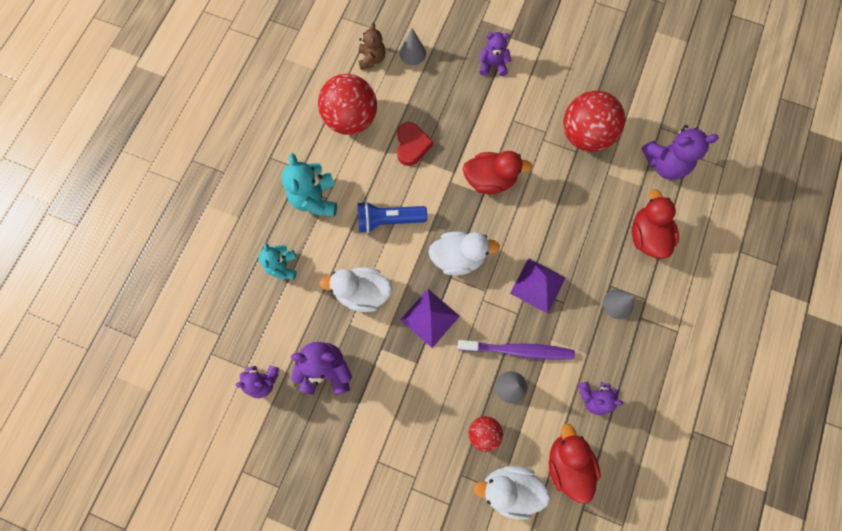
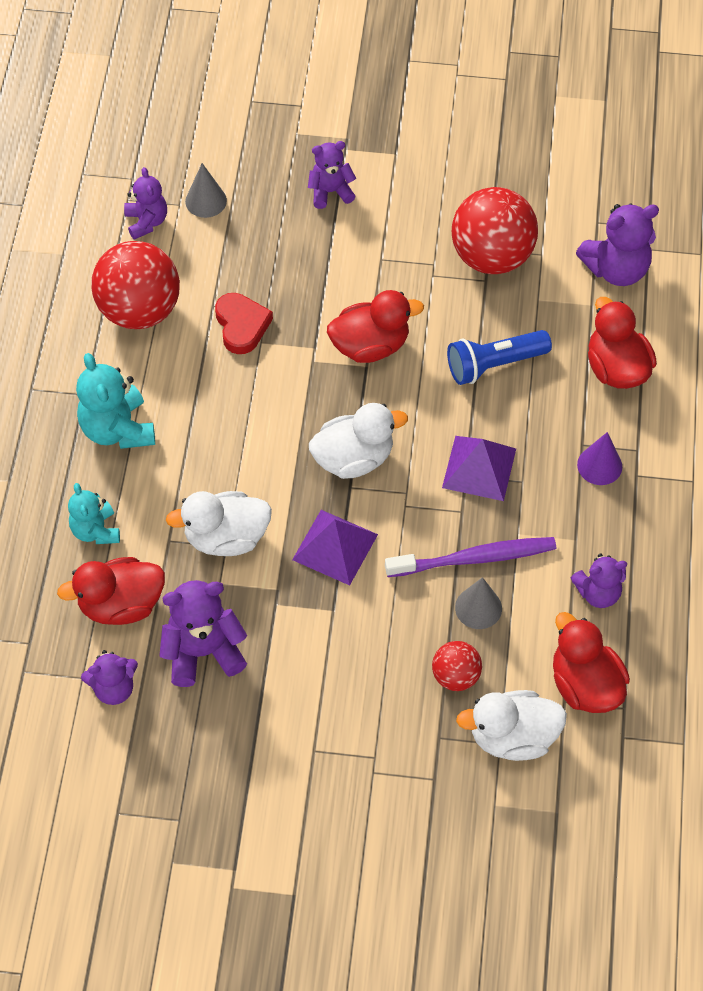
camera: 15 degrees left, 15 degrees down
brown teddy bear [358,22,386,70] -> purple teddy bear [124,167,167,240]
blue flashlight [358,201,427,233] -> blue flashlight moved to [447,330,552,385]
grey cone [603,289,634,319] -> purple cone [577,432,622,485]
none -> red duck [57,557,165,625]

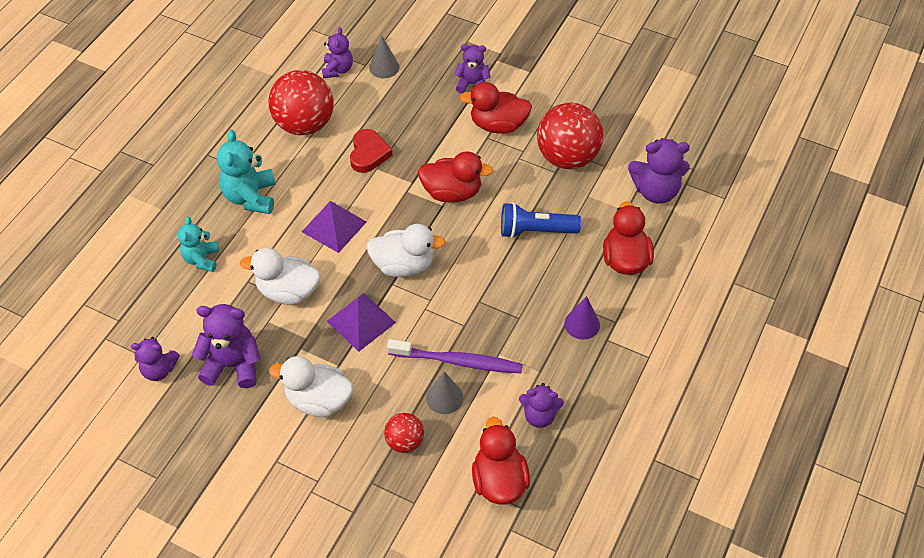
camera: 20 degrees right, 5 degrees down
red duck [57,557,165,625] -> red duck moved to [460,82,532,134]
purple pyramid [442,436,516,501] -> purple pyramid moved to [302,201,366,253]
white duck [456,690,567,761] -> white duck moved to [269,356,353,417]

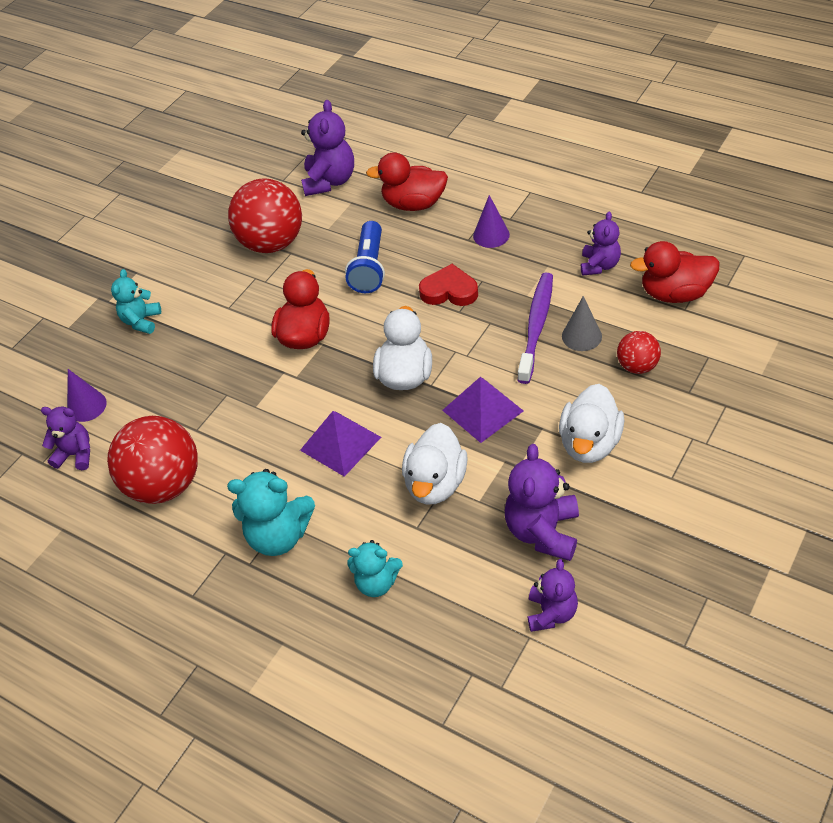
camera: 80 degrees left, 5 degrees down
red heart [350,129,393,173] -> red heart moved to [419,264,478,306]
grey cone [369,36,399,78] -> purple cone [67,369,107,422]
purple teddy bear [454,44,491,94] -> turquoise teddy bear [111,269,161,334]
red duck [460,82,532,134] -> none

